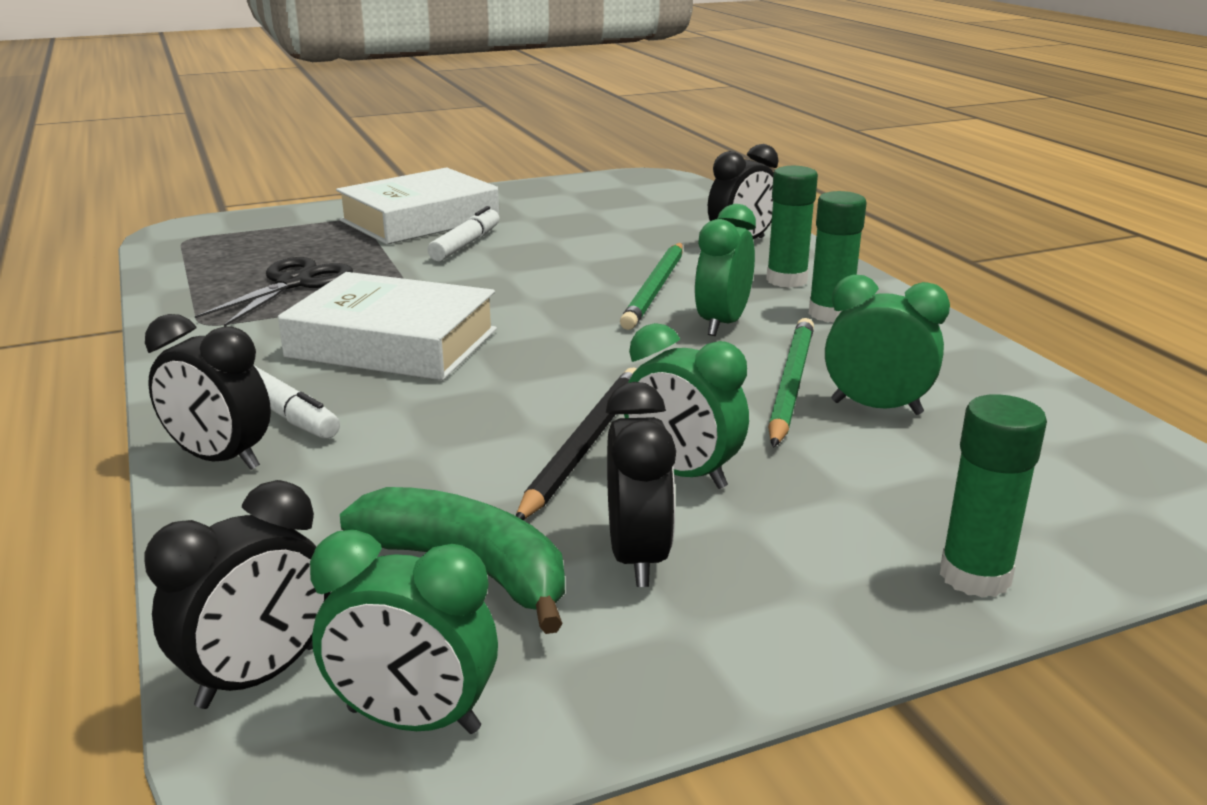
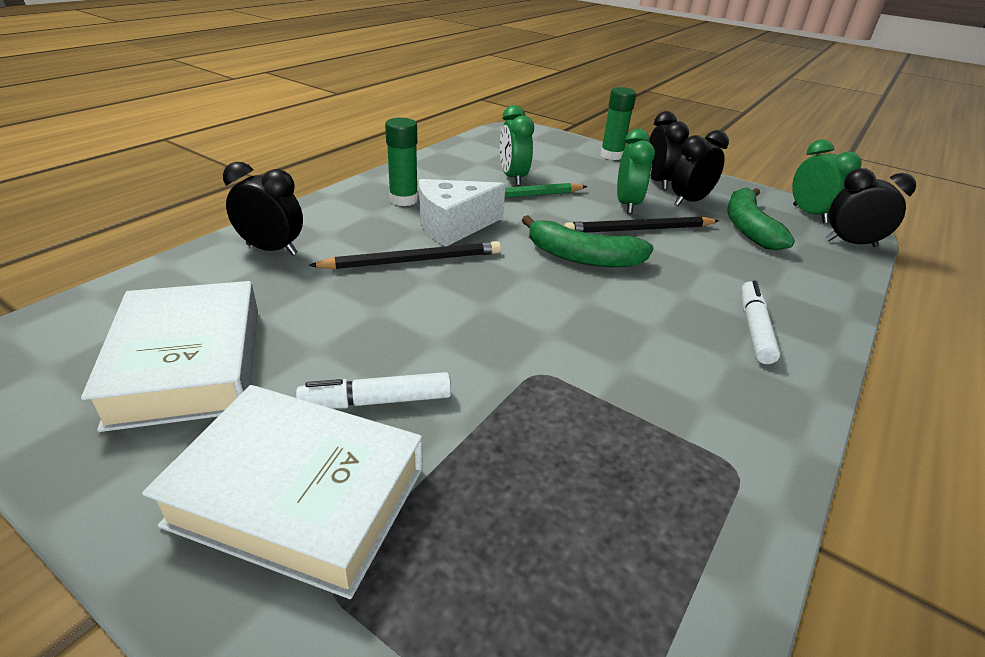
camera: 125 degrees left, 10 degrees up
black clock [145,314,271,470] -> black clock moved to [650,111,689,190]
black scissors [195,257,353,326] -> none
white book [278,272,497,381] -> white book moved to [81,281,258,432]
green pencil [620,243,683,330] -> black pencil [308,241,501,269]
green clock [694,204,756,336] -> white cheese [419,179,506,247]
green glue stick [766,166,818,288] -> none
none -> green banana [522,215,653,267]

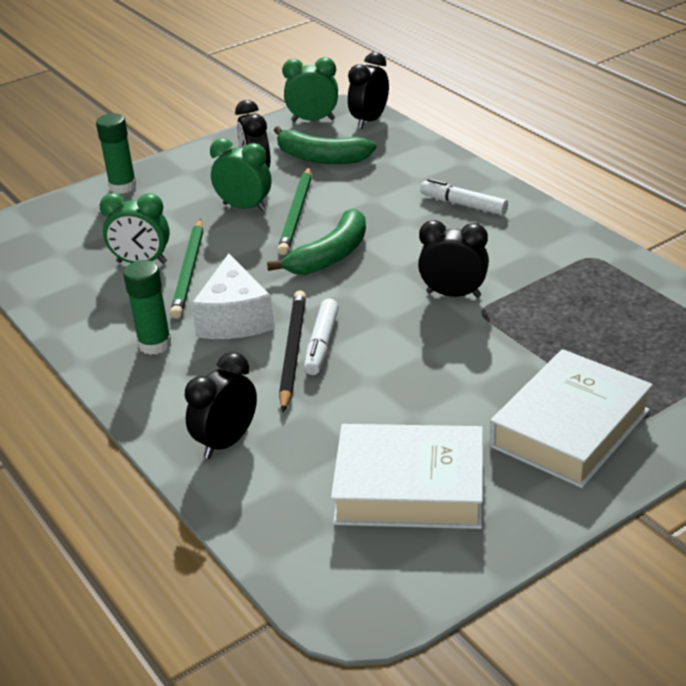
camera: 65 degrees left, 0 degrees up
white marker [296,372,451,409] -> white marker moved to [304,299,339,375]
black pencil [564,216,719,233] -> green pencil [277,167,311,255]
black clock [650,111,689,190] -> black clock moved to [418,220,489,298]

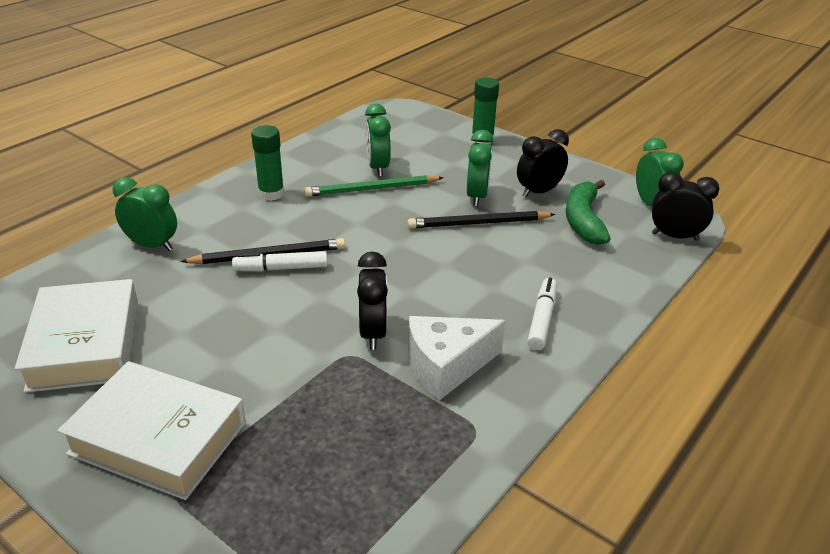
camera: 70 degrees right, 0 degrees up
black clock [185,352,257,459] -> green clock [113,177,177,251]
white cheese [191,254,275,339] -> white cheese moved to [408,316,506,400]
green banana [267,208,366,275] -> none
green pencil [277,167,311,255] -> black pencil [408,211,556,229]

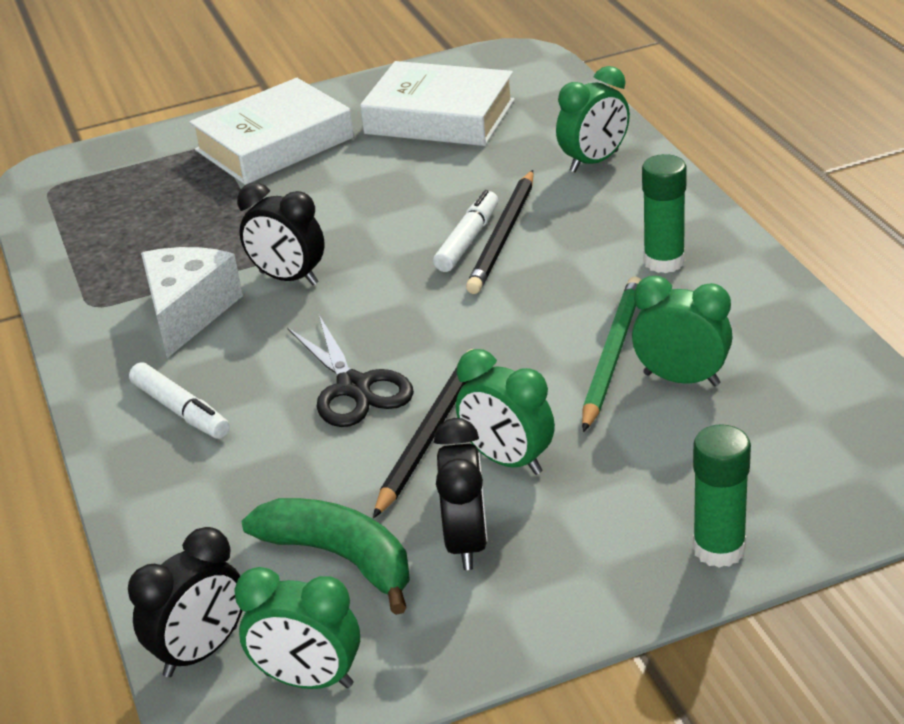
camera: 125 degrees right, 0 degrees up
none -> black scissors [287,315,414,427]

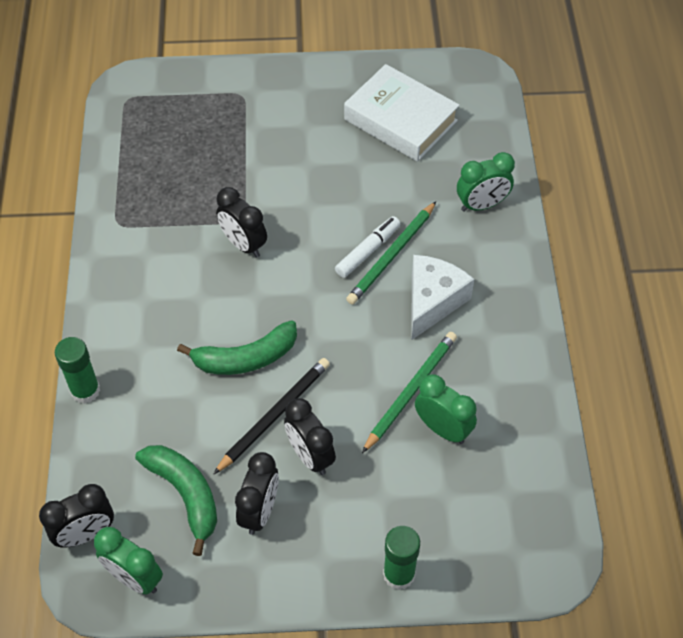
camera: 15 degrees right, 20 degrees up
white marker [129,362,230,439] -> none
white cheese [141,247,243,358] -> white cheese moved to [411,255,474,340]
white book [189,78,354,185] -> none
black scissors [287,315,414,427] -> green banana [177,320,297,375]
green clock [456,349,555,475] -> black clock [284,398,336,475]
black pencil [466,170,534,294] -> green pencil [346,201,436,304]
green glue stick [642,154,687,273] -> green glue stick moved to [55,337,100,404]

